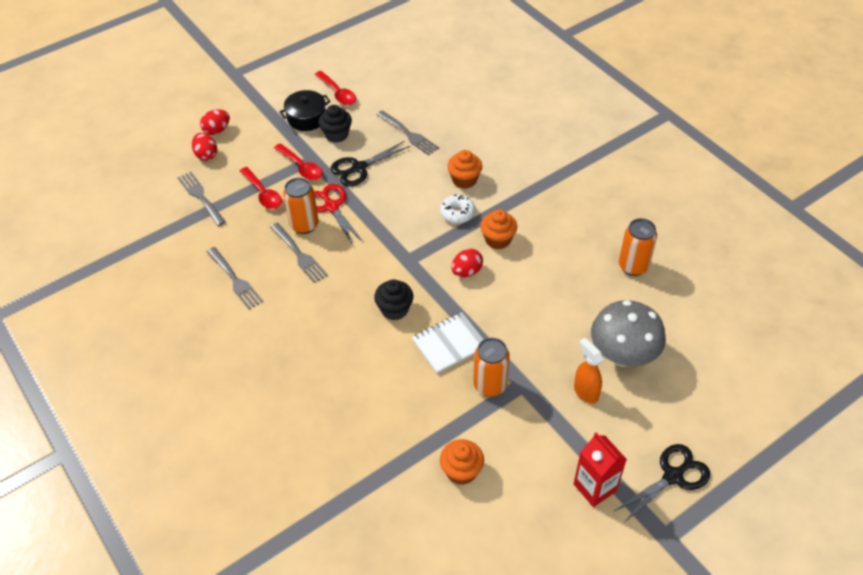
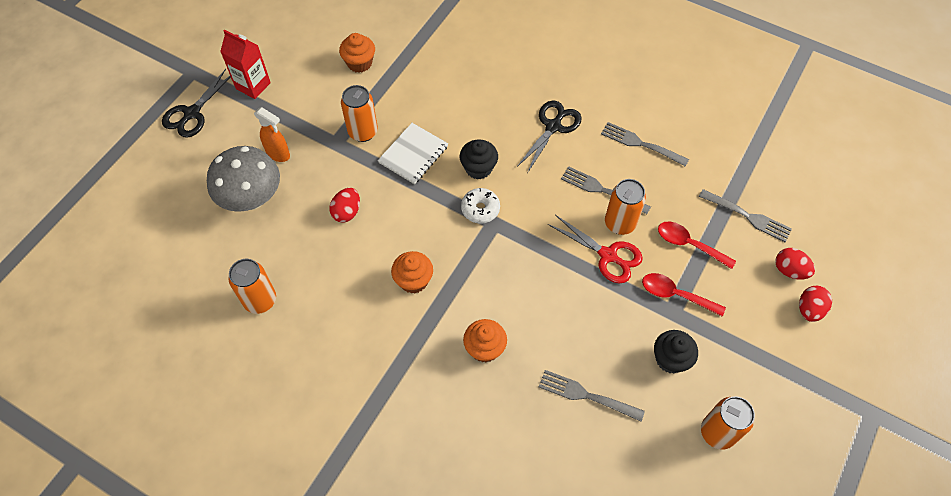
camera: 155 degrees right, 10 degrees up
black pot [279,90,331,131] -> none
red spoon [315,71,356,105] -> orange can [701,396,755,450]
black scissors [330,141,410,186] -> black scissors moved to [517,101,582,172]
white donut [440,194,475,224] -> white donut moved to [461,188,500,223]
red egg [451,249,483,277] -> red egg moved to [329,188,360,223]

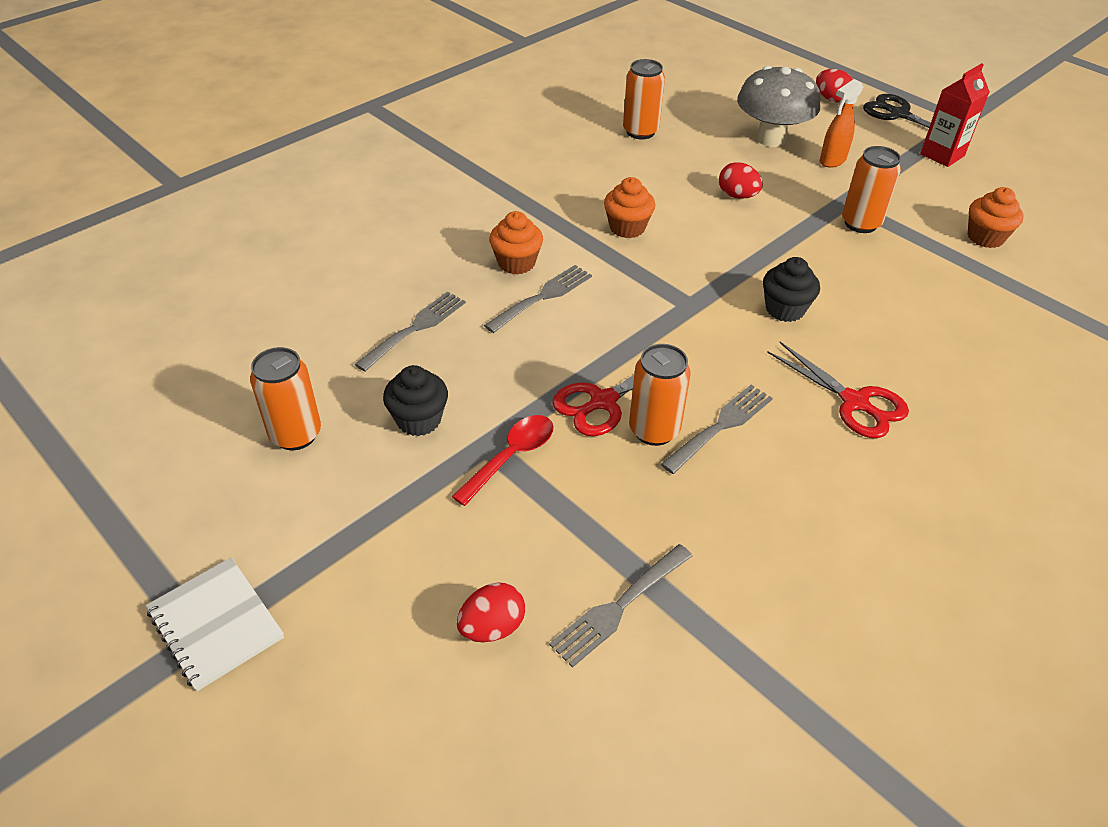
camera: 105 degrees right, 15 degrees down
white notebook [378,123,448,184] -> white notebook moved to [146,557,284,691]
white donut [461,188,500,223] -> none
black scissors [517,101,582,172] -> red scissors [767,342,909,438]
grey fork [601,122,689,167] -> grey fork moved to [484,265,592,333]
red spoon [658,222,736,269] -> none
red egg [799,286,832,322] -> red egg moved to [816,69,853,102]

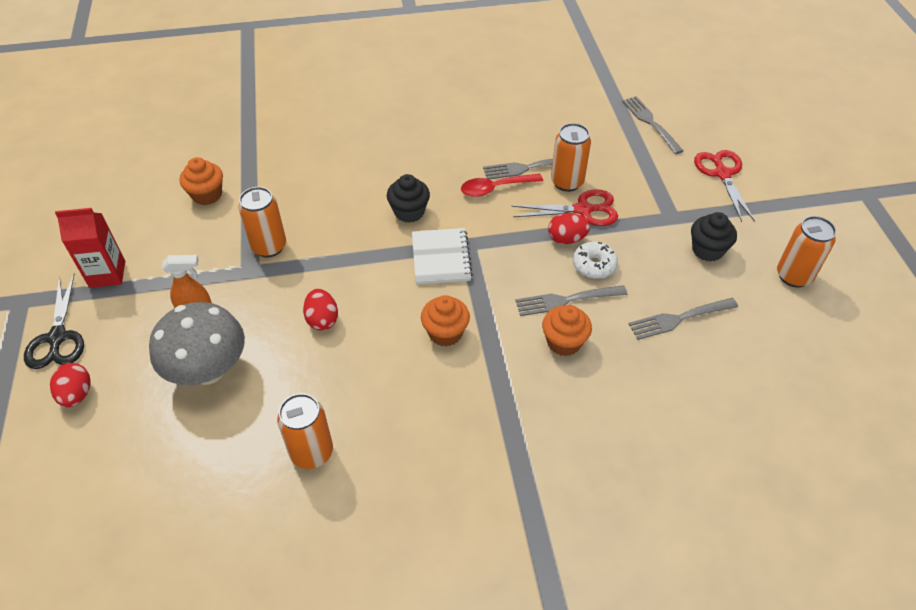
camera: 145 degrees left, 5 degrees up
white notebook [146,557,284,691] -> white notebook moved to [412,228,473,284]
red spoon [452,415,554,506] -> red spoon moved to [461,174,543,197]
red egg [457,582,526,642] -> red egg moved to [548,213,590,244]
grey fork [549,544,692,668] -> grey fork turned 105 degrees counterclockwise [622,96,683,154]
red scissors [767,342,909,438] -> red scissors moved to [694,150,755,222]
none -> white donut [573,242,618,279]

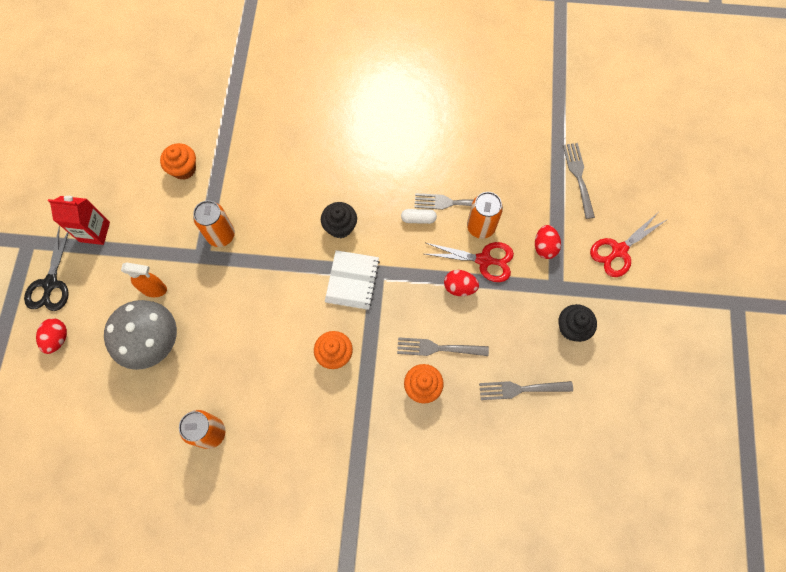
camera: 15 degrees right, 20 degrees up
red egg [303,289,338,331] -> red egg moved to [535,225,561,259]
red spoon [461,174,543,197] -> white capsule [401,209,437,224]
white donut [573,242,618,279] -> none
red scissors [694,150,755,222] -> red scissors turned 135 degrees counterclockwise [590,213,668,277]
orange can [777,216,836,288] -> none

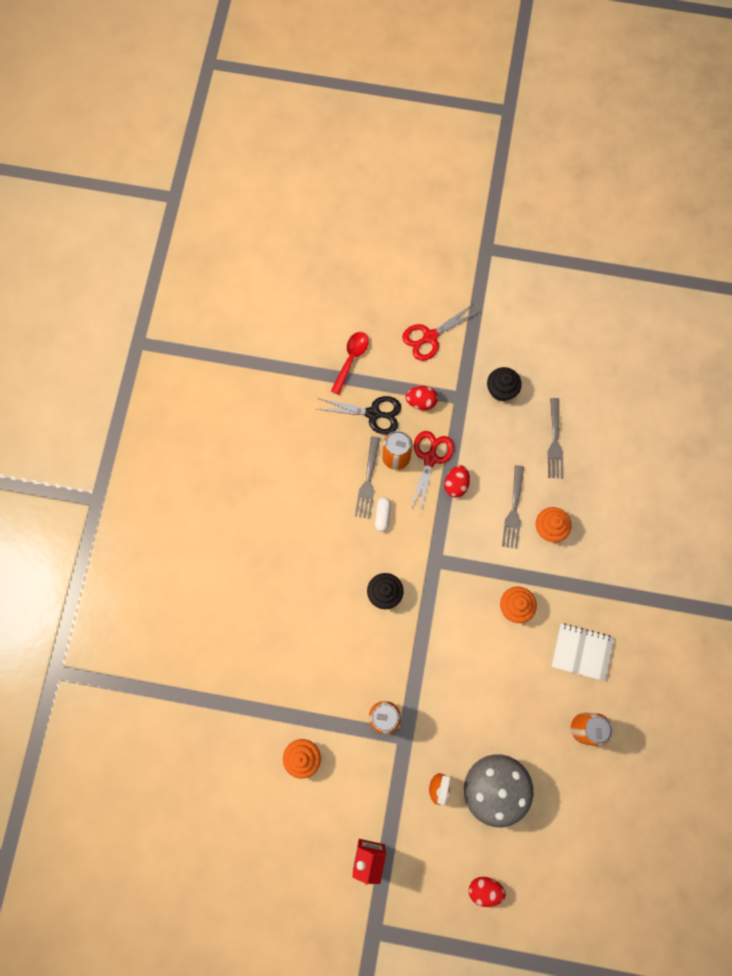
camera: 85 degrees left, 5 degrees up
black scissors [24,226,69,311] -> black scissors moved to [317,396,401,435]
white notebook [325,250,380,310] -> white notebook moved to [551,623,614,681]
grey fork [563,143,595,219] -> red spoon [331,332,369,395]
red scissors [590,213,668,277] -> red scissors turned 90 degrees clockwise [402,304,479,361]

